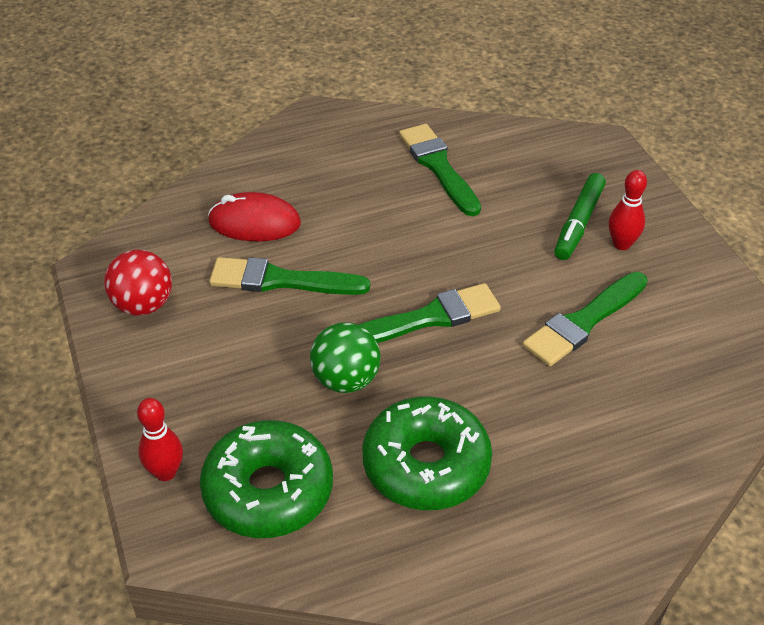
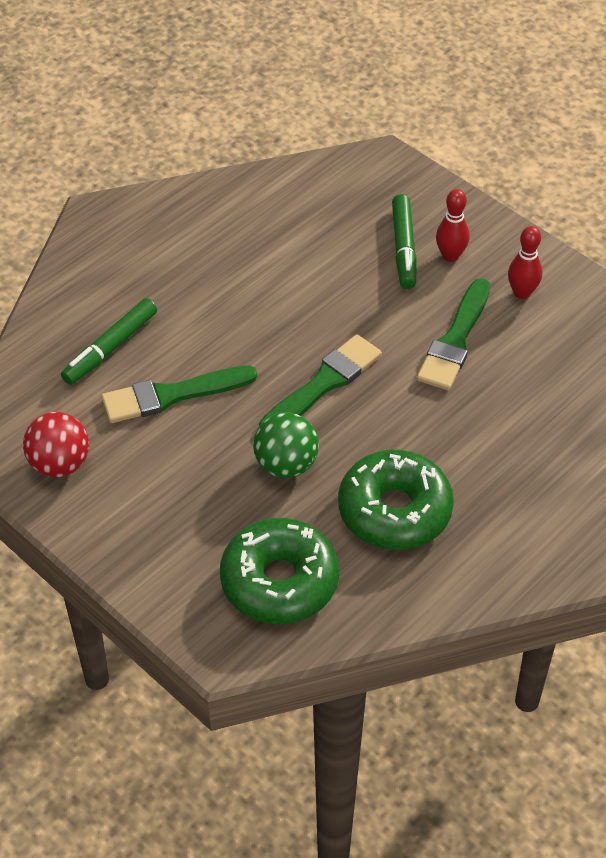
camera: 25 degrees left, 5 degrees up
red bowling pin [137,398,183,481] -> red bowling pin moved to [508,226,542,299]
red mouse [208,192,301,241] -> green marker [61,298,157,385]
green brush [399,124,481,216] -> none

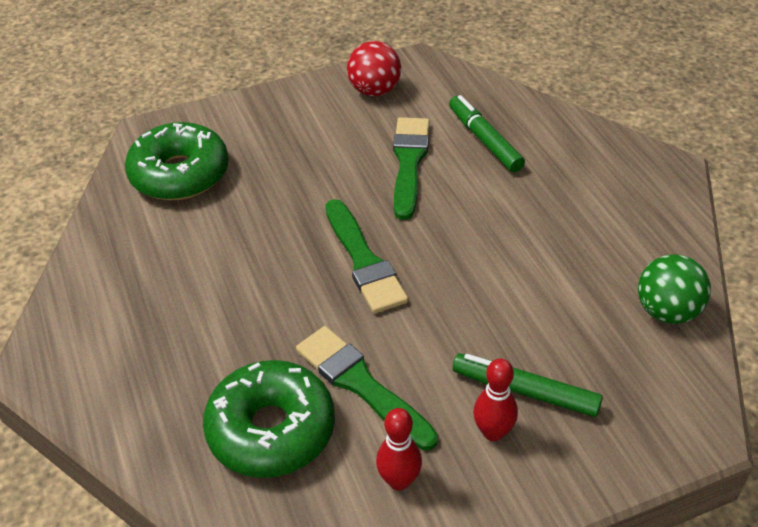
camera: 115 degrees right, 5 degrees down
green ball [253,412,319,478] -> green ball moved to [638,254,711,324]
green donut [338,450,454,550] -> green donut moved to [203,360,335,478]

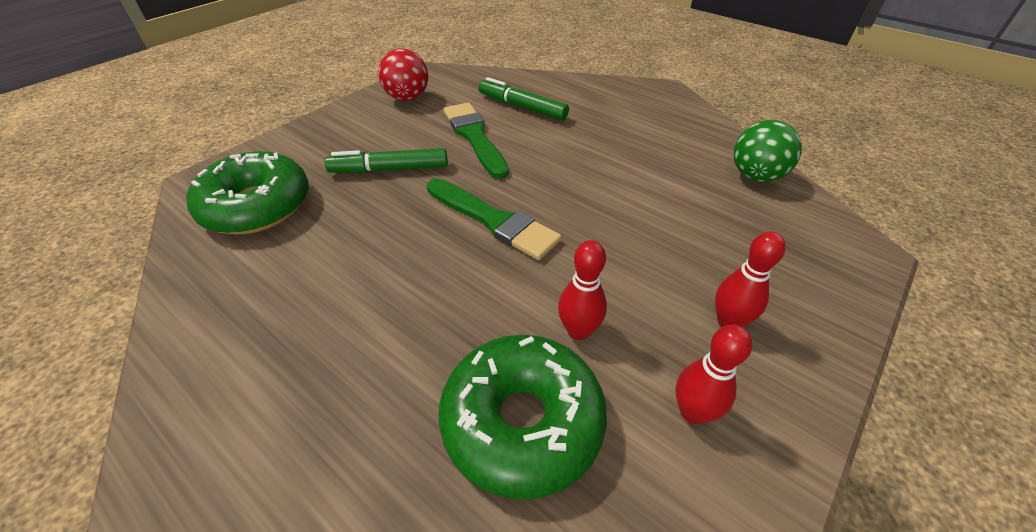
camera: 30 degrees left, 0 degrees up
green brush [296,326,438,451] -> red bowling pin [558,240,607,340]
green marker [453,353,603,417] -> green marker moved to [324,148,448,173]

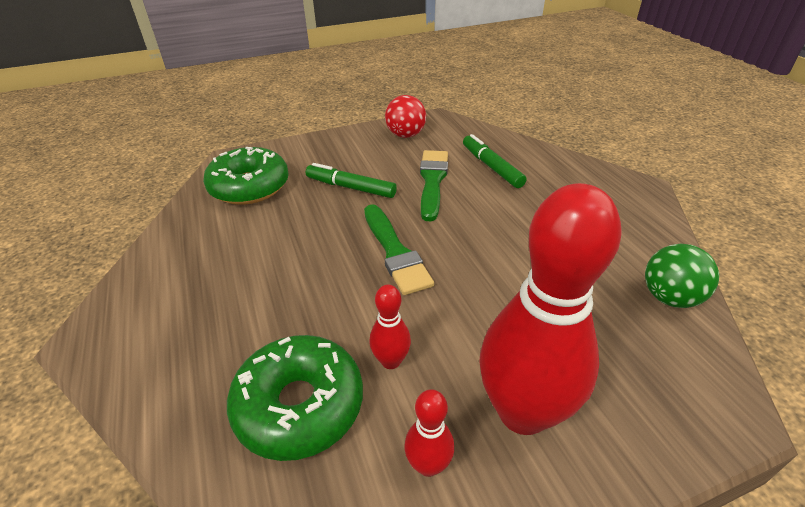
camera: 30 degrees right, 5 degrees down
red bowling pin [715,231,786,327] -> red bowling pin [479,183,622,435], size x2.31

